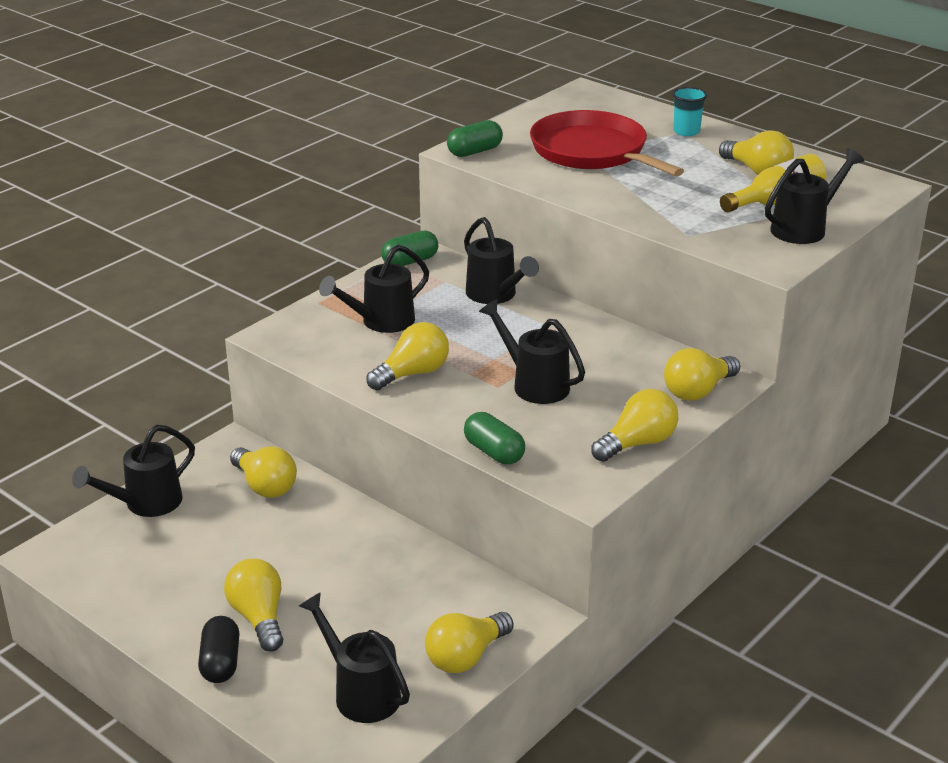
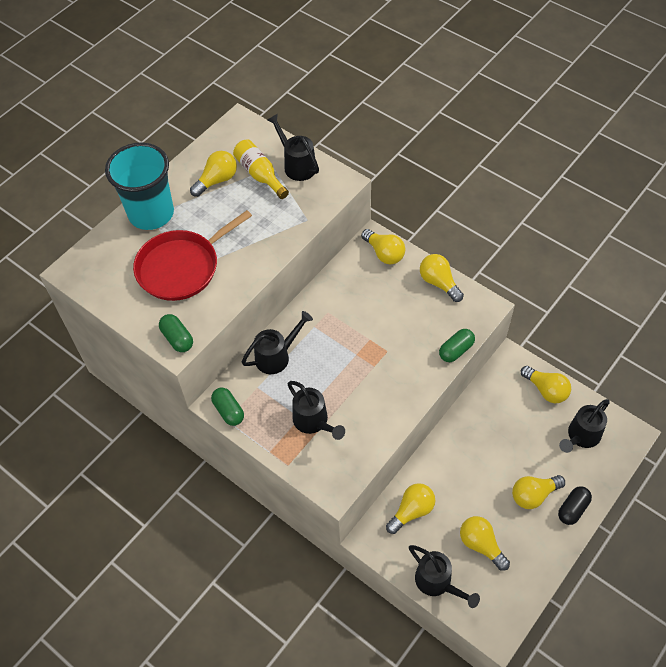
camera: 90 degrees left, 25 degrees up
black capsule [198,616,239,683] -> black capsule turned 45 degrees counterclockwise [558,486,592,525]
yellow light bulb [366,322,449,390] -> yellow light bulb moved to [460,516,510,571]
black watering can [479,299,585,404] -> none
turquoise cup [672,87,707,136] -> turquoise cup [105,143,174,230], size x2.48

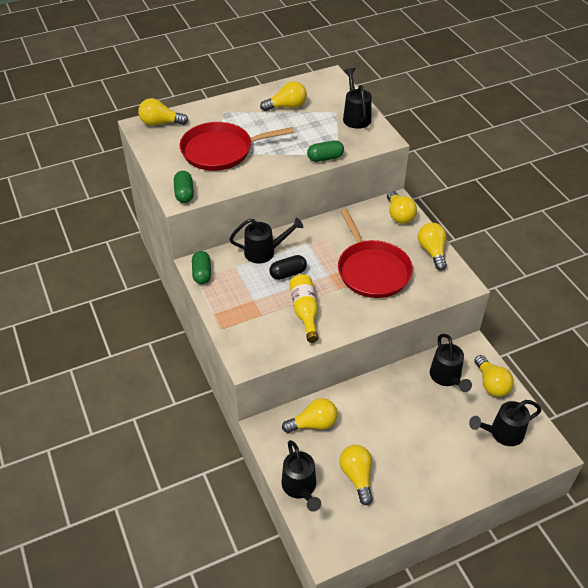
camera: 25 degrees right, 10 degrees down
turquoise cup [105,143,174,230] -> none
yellow bottle [233,139,289,199] -> yellow bottle moved to [289,274,318,343]
black watering can [287,381,345,440] -> black watering can moved to [430,334,472,392]
green capsule [439,329,475,362] -> green capsule moved to [307,140,344,162]
yellow light bulb [512,475,565,509] -> yellow light bulb moved to [138,98,188,126]
black capsule [558,486,592,525] -> black capsule moved to [269,255,307,280]
none -> red pan [338,209,413,298]

